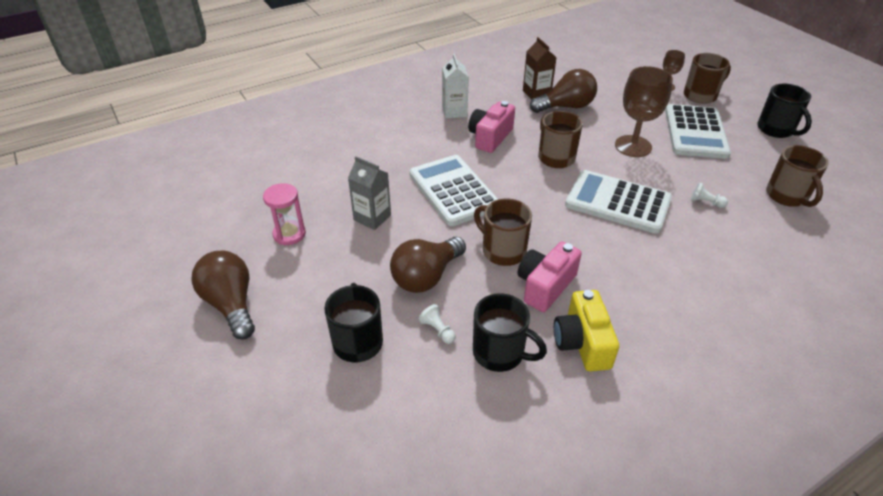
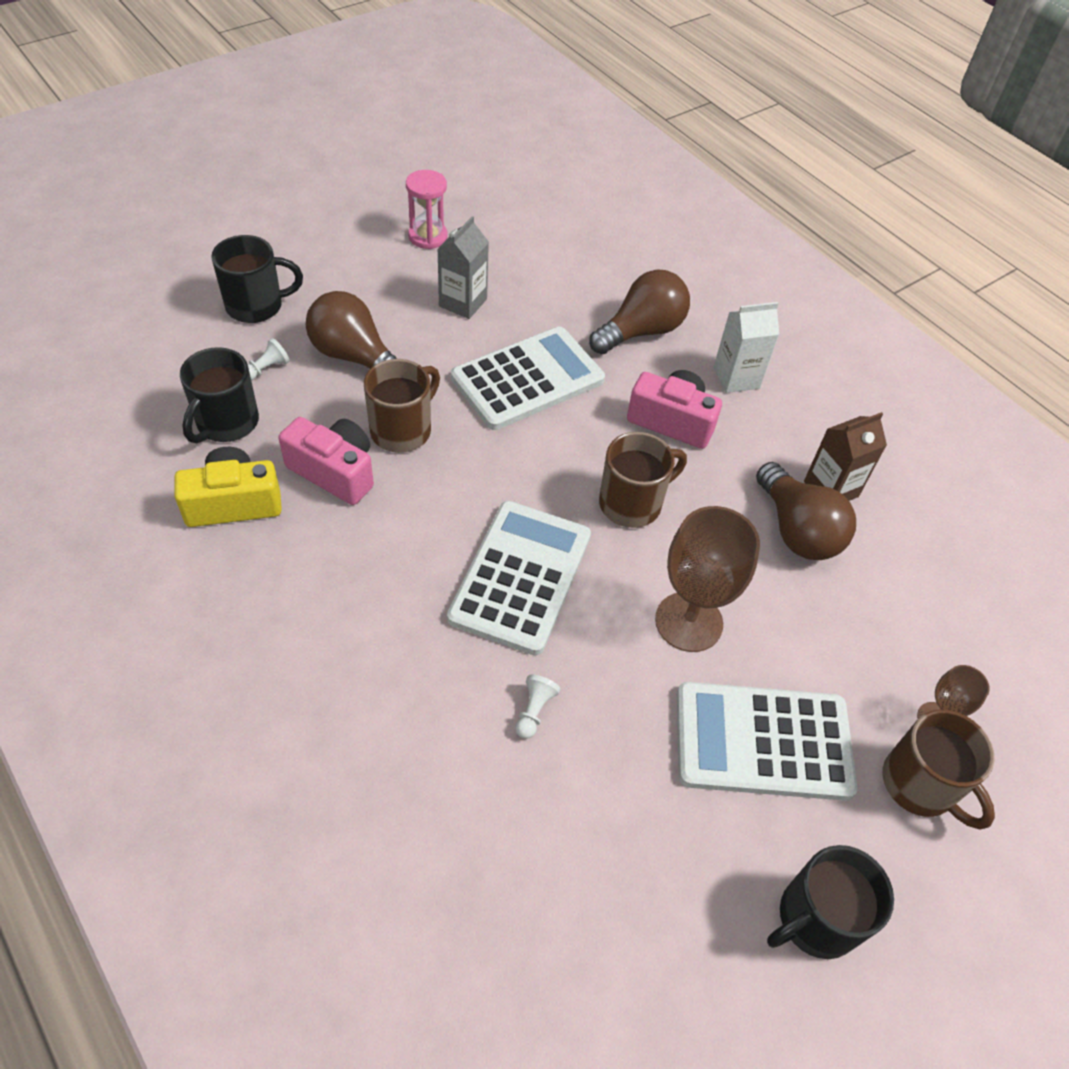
camera: 80 degrees right, 10 degrees up
brown light bulb [192,251,255,339] -> brown light bulb moved to [589,269,690,354]
brown mug [766,145,829,207] -> none

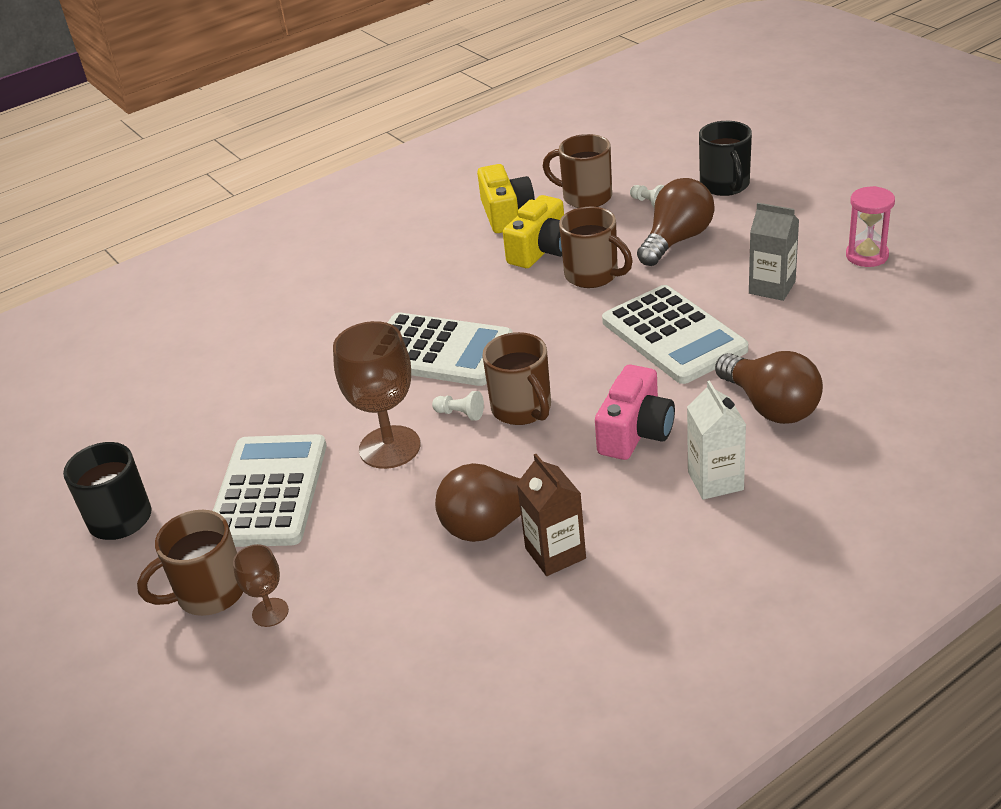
camera: 100 degrees right, 15 degrees down
black mug [180,347,259,443] -> brown mug [543,134,612,208]
pink camera [279,417,374,505] -> yellow camera [503,195,564,268]
white pawn [515,675,560,739] -> white pawn moved to [432,391,484,421]

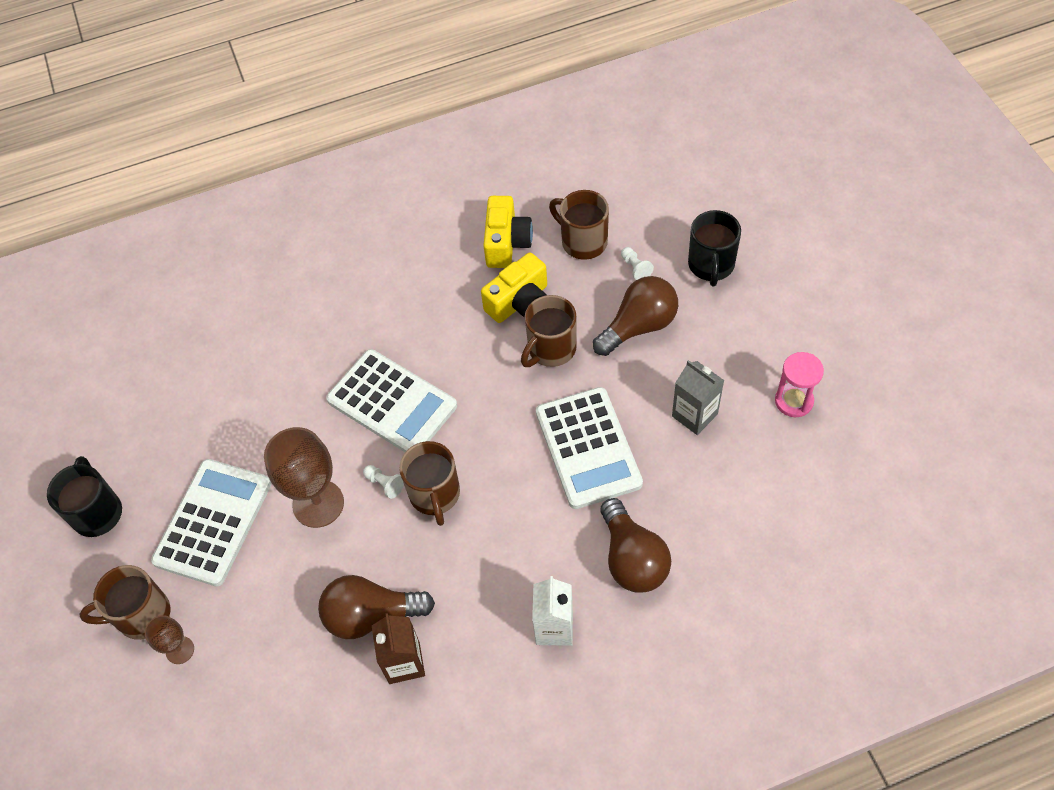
camera: 15 degrees right, 20 degrees up
brown mug [559,207,633,288] -> brown mug turned 75 degrees clockwise [521,295,577,367]
pink camera [595,365,675,460] -> none

